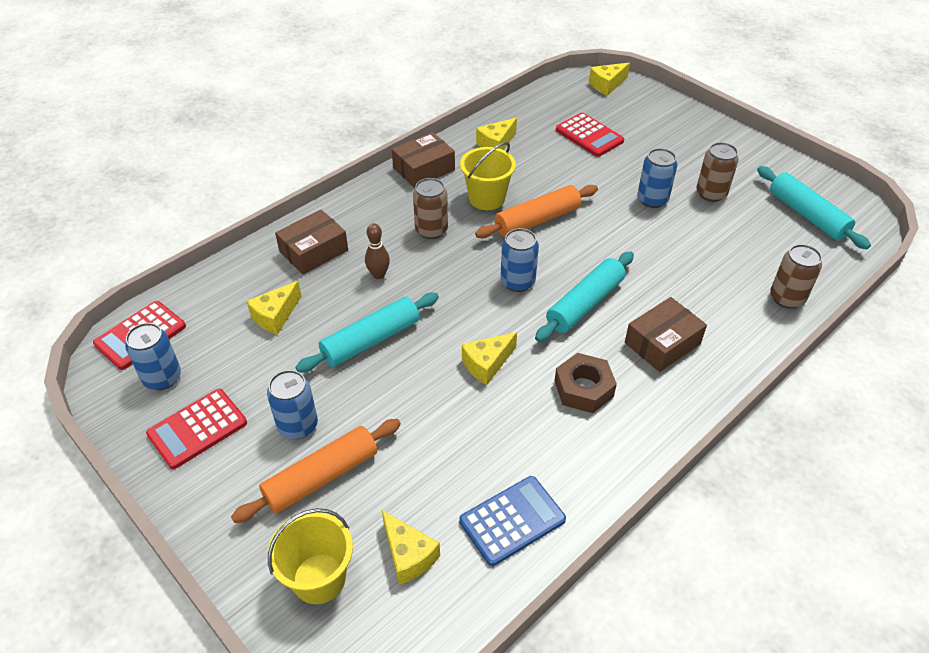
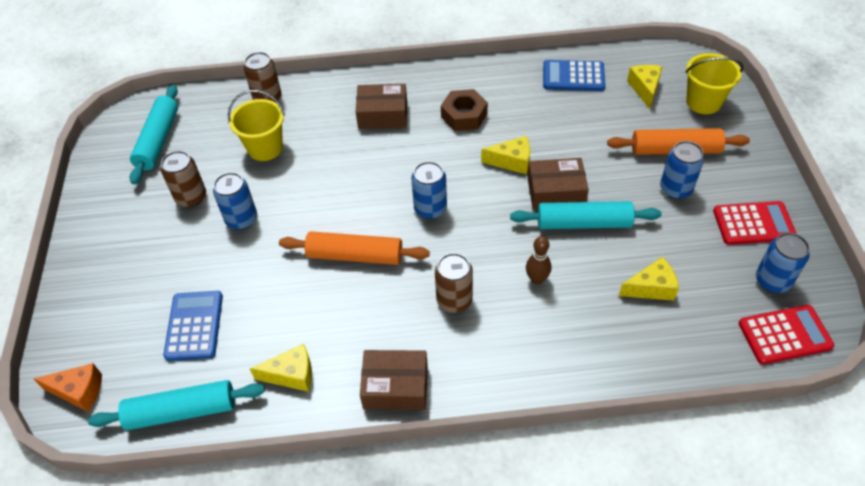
camera: 140 degrees left, 5 degrees up
brown box [275,210,348,275] -> brown box moved to [527,158,589,209]
yellow bucket [460,142,516,210] -> yellow bucket moved to [228,90,285,161]
turquoise rolling pin [535,252,634,342] -> turquoise rolling pin moved to [88,380,265,430]
red calculator [556,113,624,157] -> blue calculator [163,291,223,361]
yellow cheese [589,63,630,96] -> orange cheese [34,363,102,412]

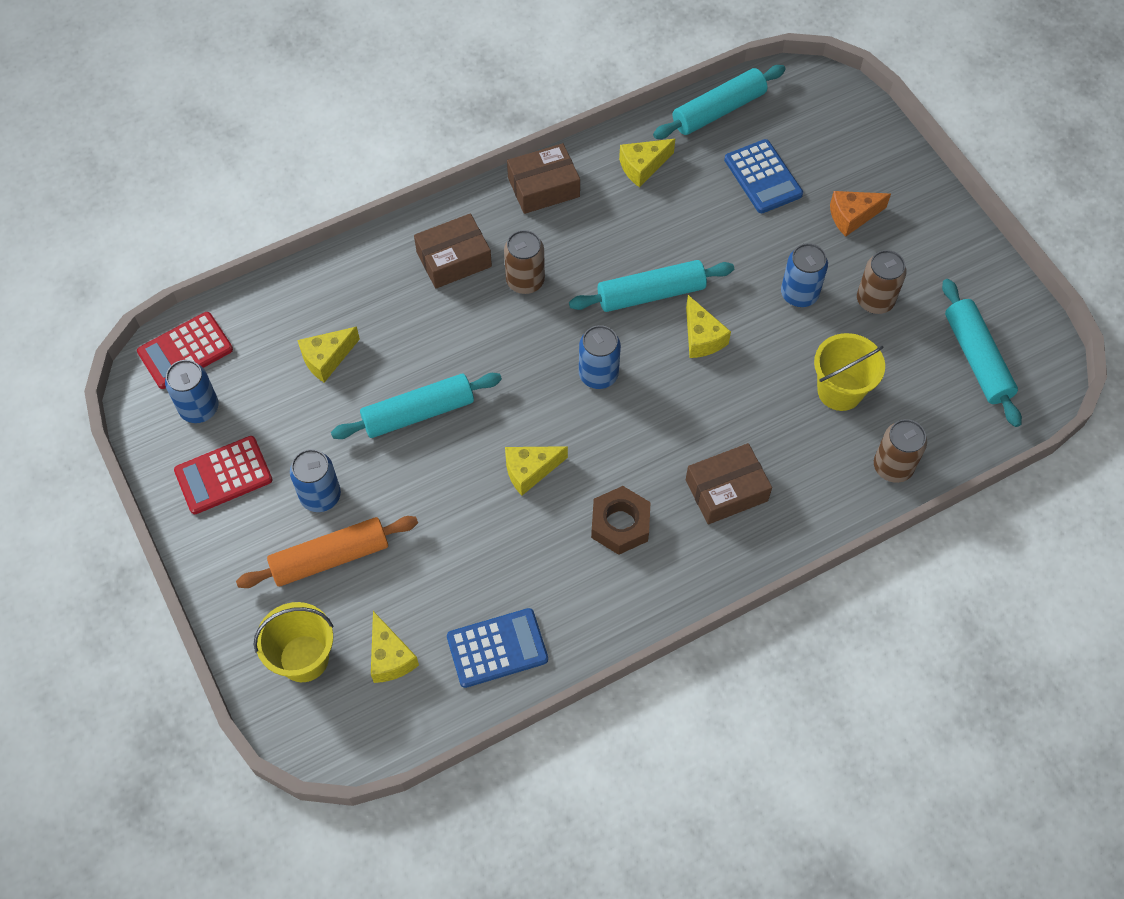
camera: 155 degrees right, 10 degrees up
orange cheese [34,363,102,412] -> orange cheese moved to [830,191,891,237]
orange rolling pin [279,231,430,265] -> turquoise rolling pin [569,260,734,312]
brown bowling pin [526,236,551,285] -> none
brown box [527,158,589,209] -> brown box moved to [414,213,492,289]
none -> yellow cheese [686,295,731,358]

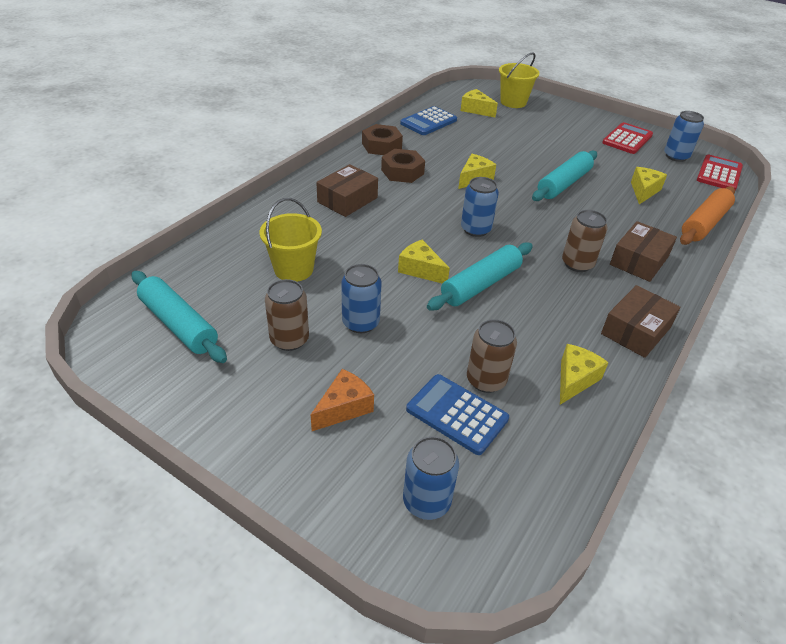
camera: 150 degrees right, 20 degrees down
orange rolling pin [236,516,418,588] -> orange rolling pin moved to [680,186,735,245]
blue can [290,449,341,512] -> blue can moved to [403,436,459,520]
turquoise rolling pin [653,65,785,139] -> none
brown can [874,419,927,483] -> brown can moved to [467,319,517,393]
none -> brown nut [362,124,403,155]

